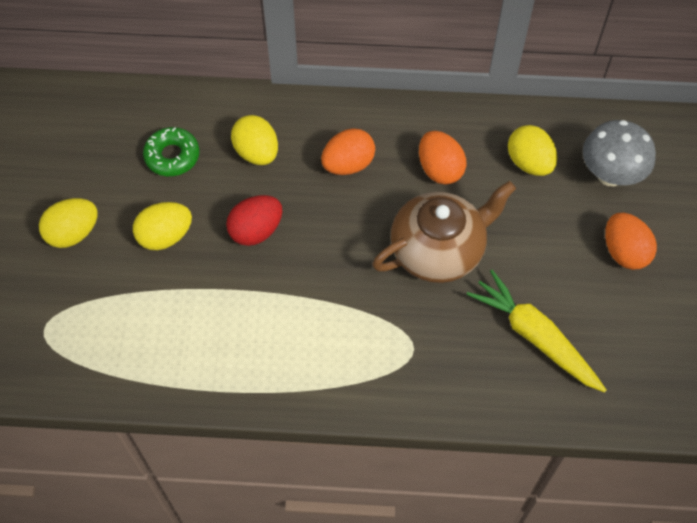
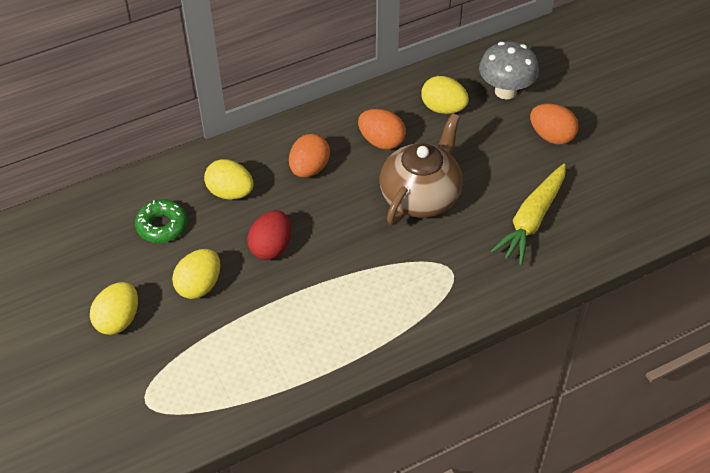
camera: 30 degrees left, 10 degrees down
yellow carrot [467,270,606,393] -> yellow carrot turned 75 degrees counterclockwise [491,164,566,265]

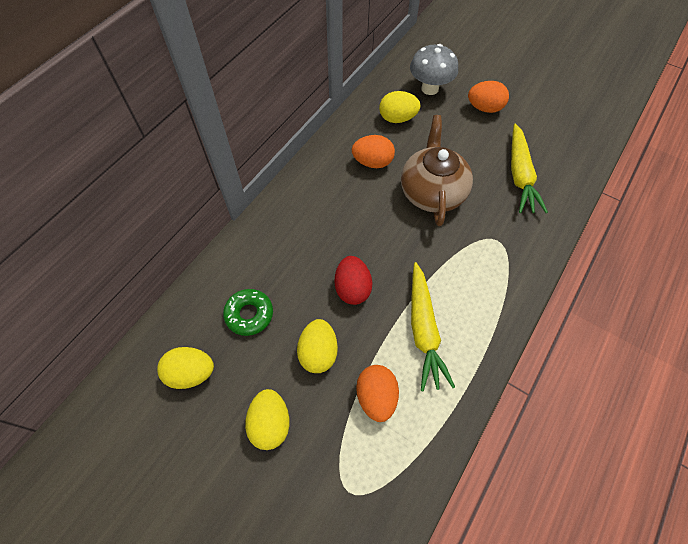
camera: 30 degrees left, 10 degrees up
yellow egg [204,159,253,200] -> yellow egg moved to [157,347,214,389]
orange egg [289,134,330,178] -> orange egg moved to [356,365,399,422]
none -> yellow carrot [411,262,455,392]

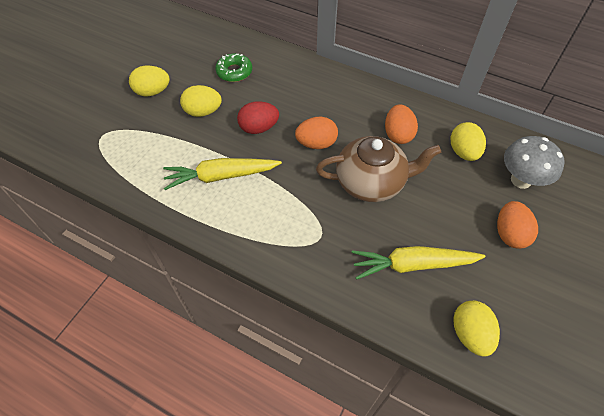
camera: 85 degrees right, 5 degrees down
yellow egg [157,347,214,389] -> yellow egg moved to [453,301,500,357]
orange egg [356,365,399,422] -> orange egg moved to [295,117,338,149]

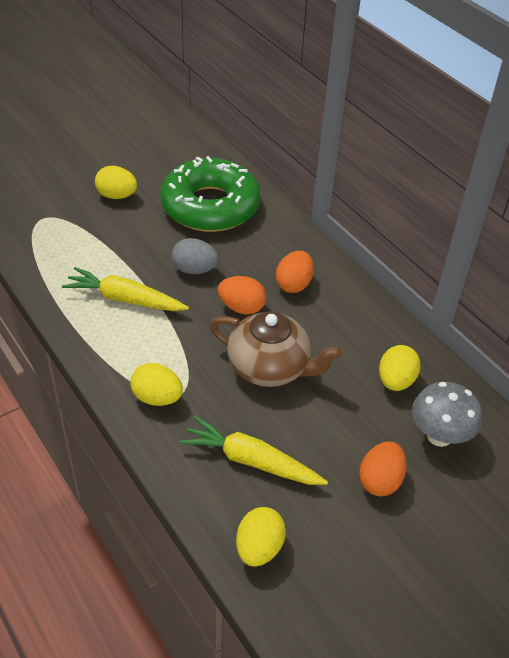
camera: 25 degrees right, 10 degrees down
yellow egg [180,85,222,117] -> yellow egg moved to [130,363,183,406]
green donut [215,53,252,82] -> green donut [160,156,260,232], size x2.33
red egg [237,101,279,134] -> grey egg [171,238,219,274]
orange egg [385,104,418,144] -> orange egg moved to [276,251,314,293]

